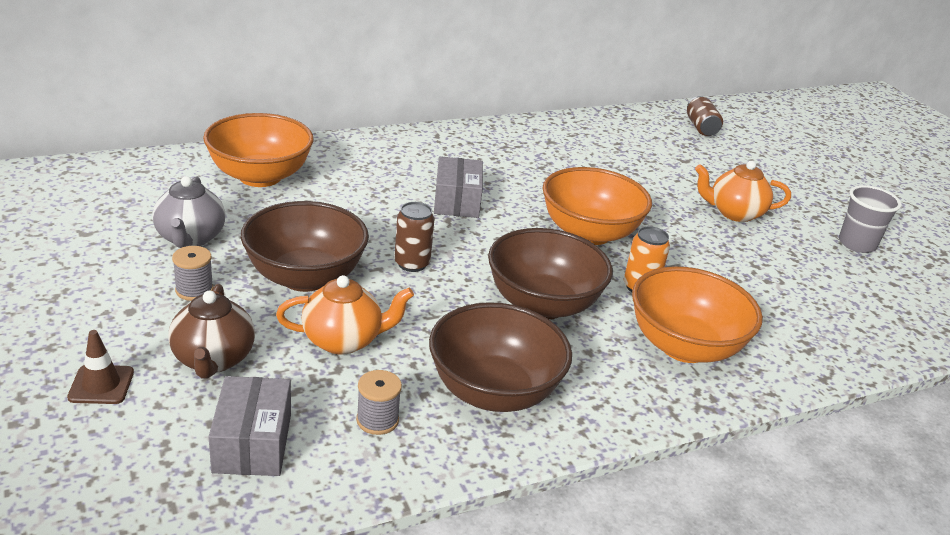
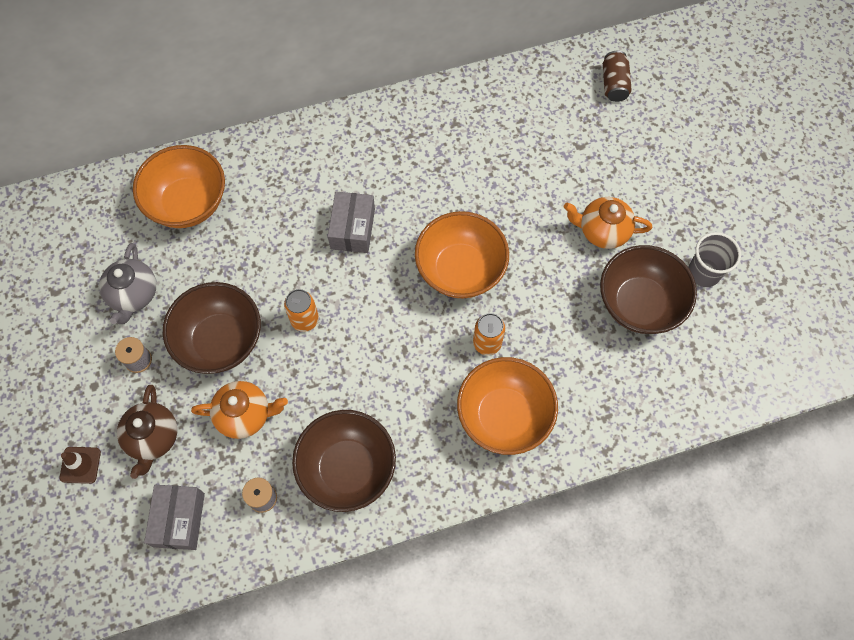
camera: 10 degrees right, 35 degrees up
brown can [394,202,434,272] -> orange can [284,289,319,332]
brown bowl [488,228,613,319] -> brown bowl moved to [600,245,697,334]

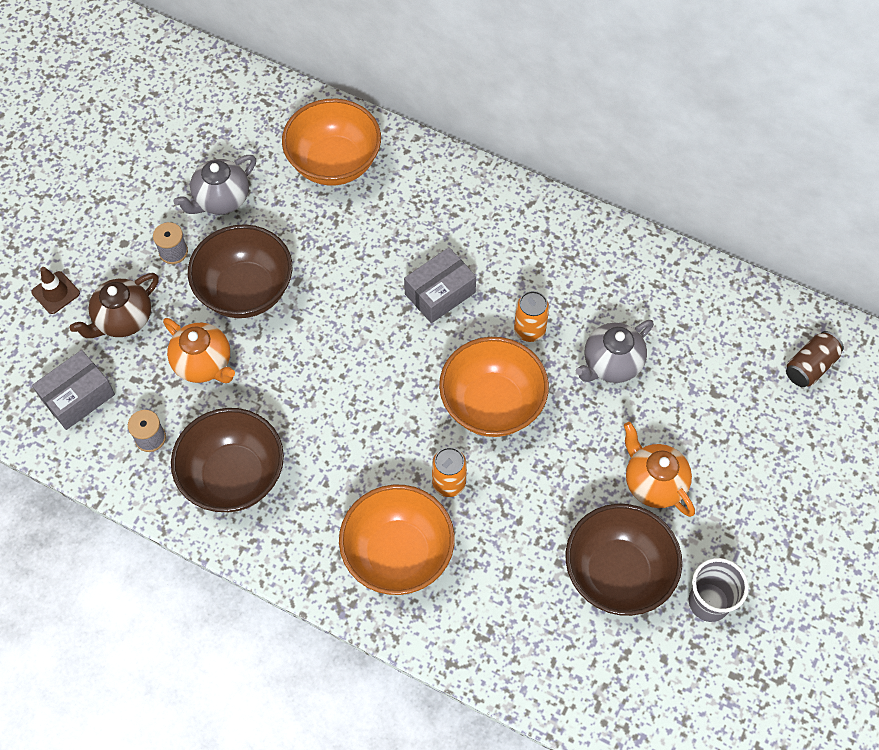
camera: 45 degrees right, 5 degrees down
orange can [284,289,319,332] -> orange can moved to [514,291,549,342]
none -> grey teapot [576,320,654,383]

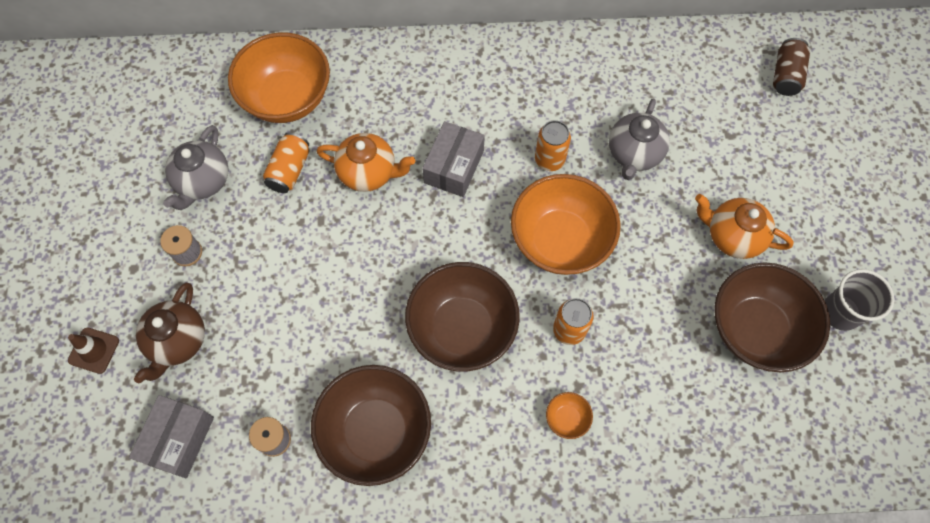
camera: 30 degrees left, 5 degrees up
orange teapot [163,318,235,383] -> orange teapot moved to [316,133,415,192]
brown bowl [188,224,292,318] -> brown bowl moved to [405,262,520,371]
orange bowl [339,485,455,595] -> orange bowl [546,392,593,439], size x0.41
none -> orange can [263,133,309,193]

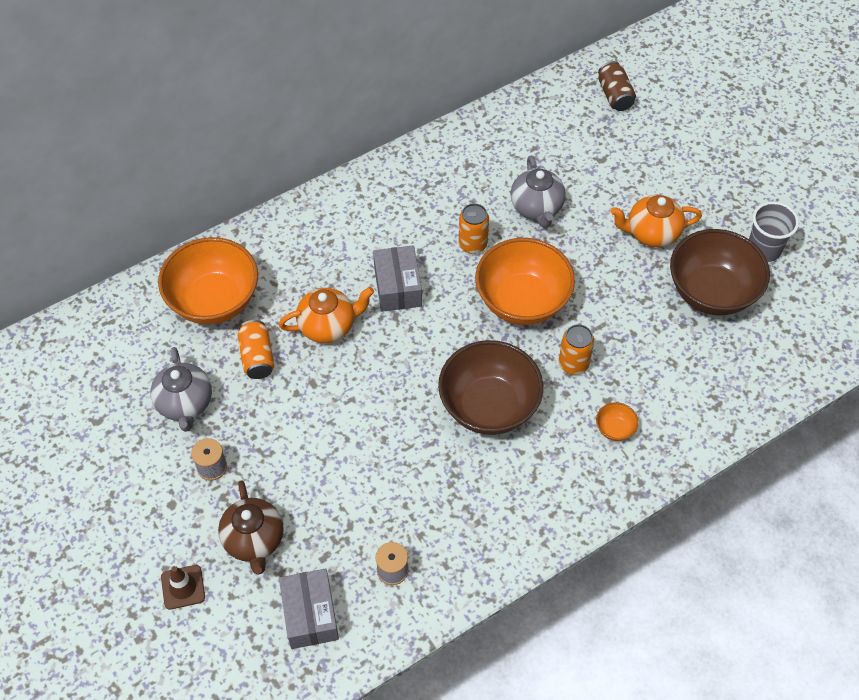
camera: 30 degrees left, 10 degrees down
brown bowl [311,365,431,486] -> none

